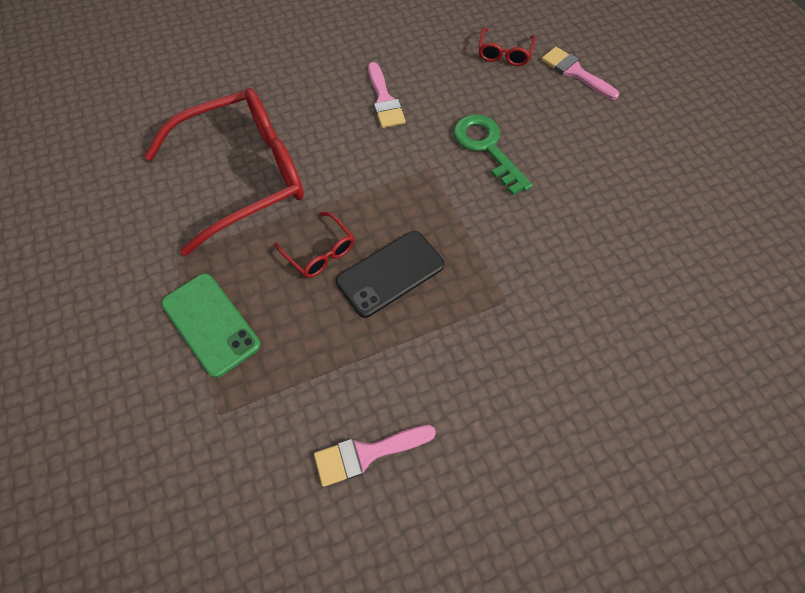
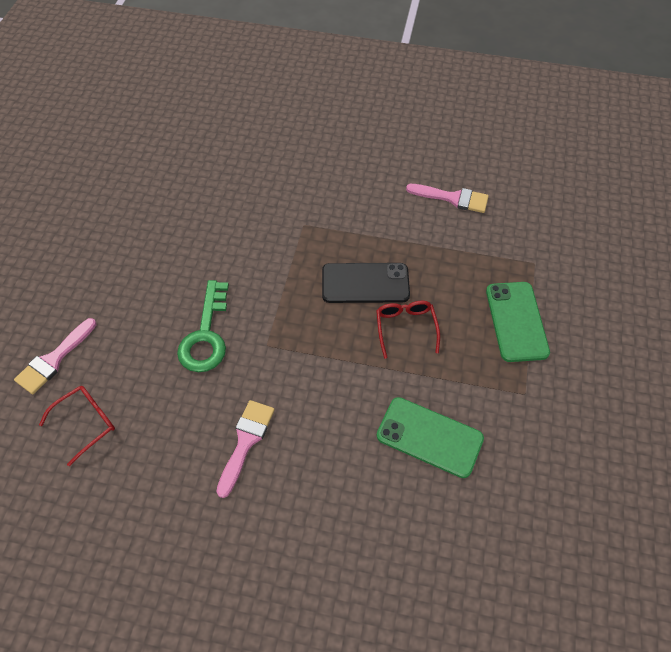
camera: 145 degrees left, 5 degrees down
red glasses [144,88,304,256] -> green phone [377,397,484,478]
pink brush [541,47,619,100] -> pink brush turned 45 degrees clockwise [14,318,96,394]

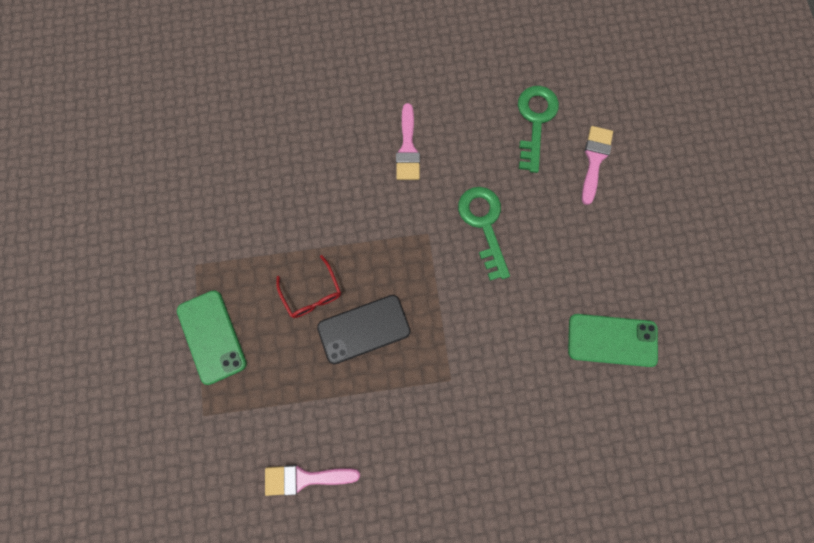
camera: 160 degrees right, 20 degrees up
red glasses [39,386,115,466] -> green key [518,86,559,173]
green phone [377,397,484,478] -> green phone moved to [568,314,658,367]

